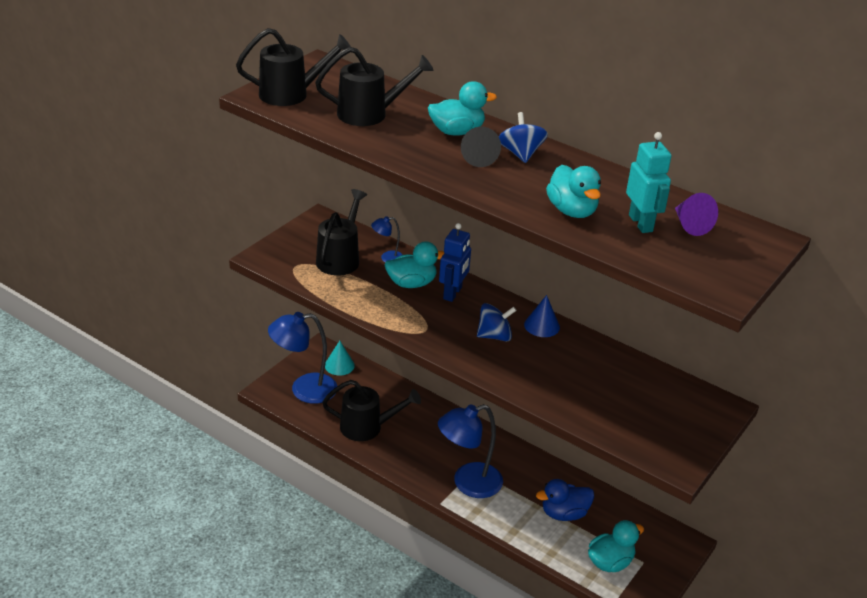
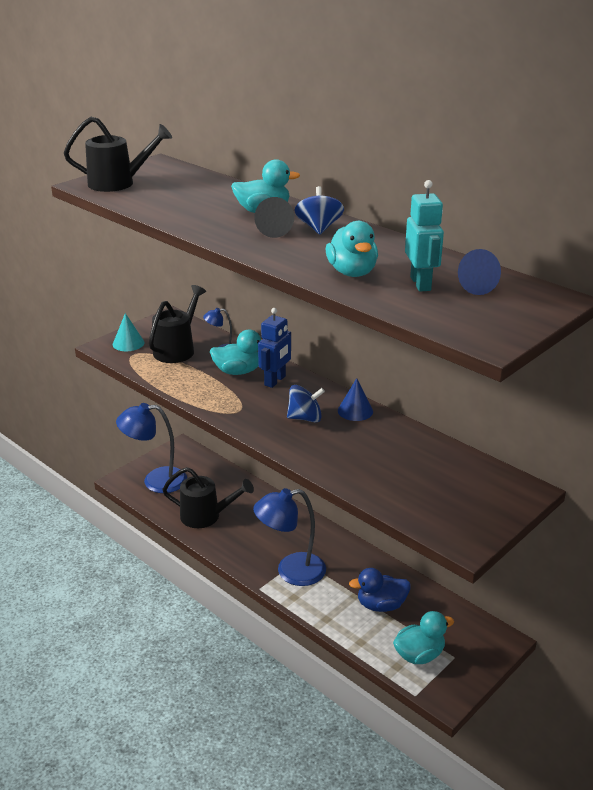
camera: 10 degrees right, 5 degrees down
black watering can [315,47,434,126] -> none
turquoise cone [325,341,355,376] -> turquoise cone moved to [113,313,144,351]
purple cone [675,193,718,236] -> blue cone [458,249,501,295]

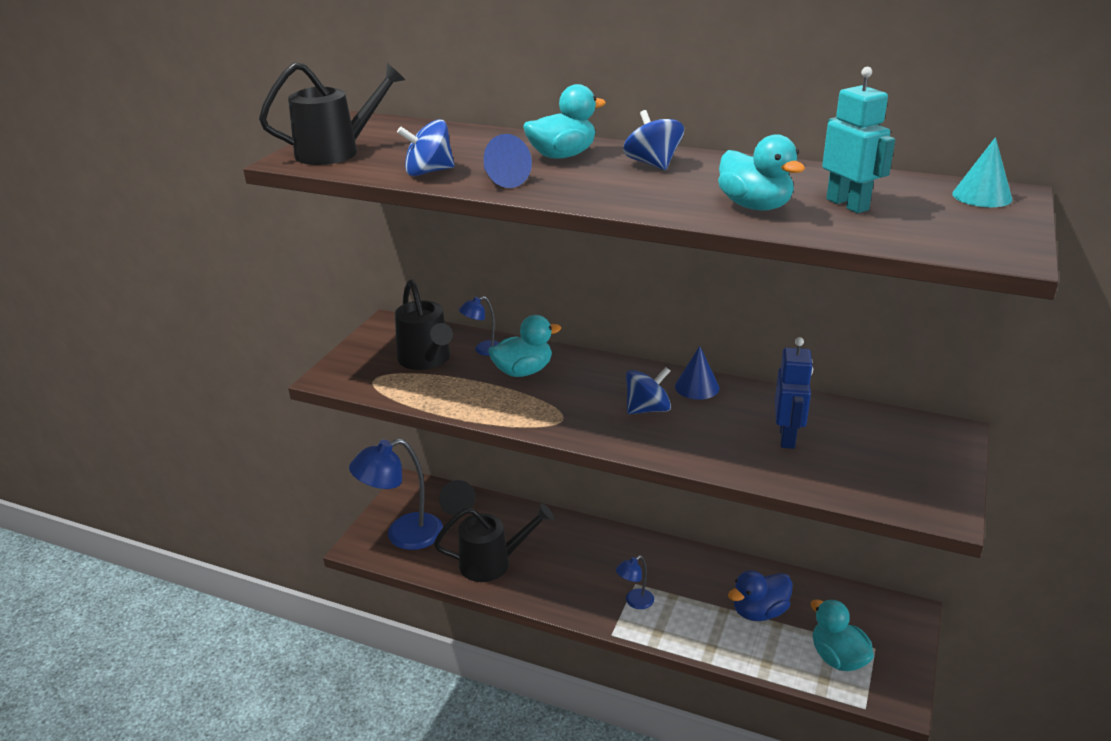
camera: 20 degrees left, 0 degrees up
turquoise cone [113,313,144,351] -> turquoise cone moved to [952,137,1012,207]
black watering can [149,285,206,363] -> black watering can turned 150 degrees clockwise [395,279,453,370]
blue lamp [253,488,326,586] -> blue lamp [616,555,654,609], size x0.47
black cone [254,197,294,238] -> black cone moved to [439,480,476,516]
blue robot [258,308,291,388] -> blue robot moved to [775,337,813,449]
turquoise duck [393,611,454,664] -> turquoise duck turned 75 degrees counterclockwise [811,599,874,671]
blue cone [458,249,501,295] -> blue cone moved to [484,134,532,188]
none -> blue spinning top [397,120,454,176]

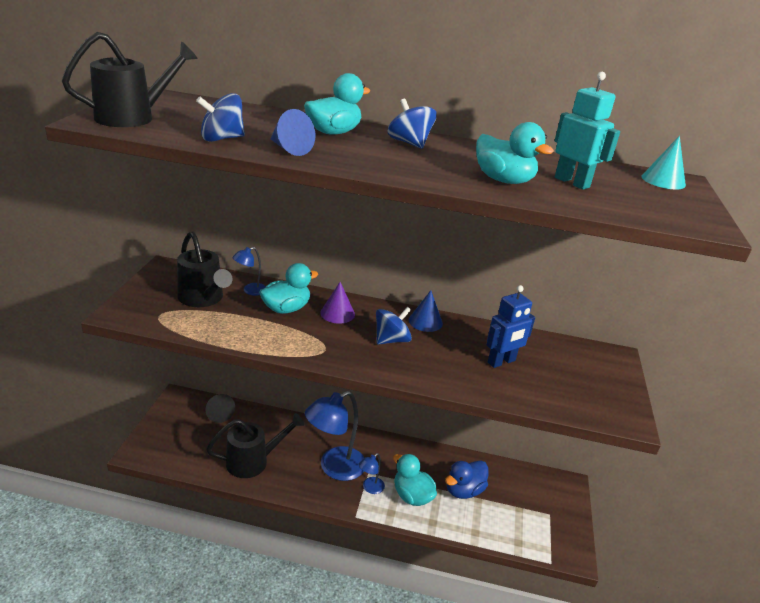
camera: 15 degrees left, 0 degrees up
blue lamp [349,439,443,550] -> blue lamp moved to [305,391,365,481]
blue robot [775,337,813,449] -> blue robot turned 60 degrees clockwise [486,285,535,368]
turquoise duck [811,599,874,671] -> turquoise duck moved to [393,454,437,506]
none -> purple cone [320,282,355,324]

